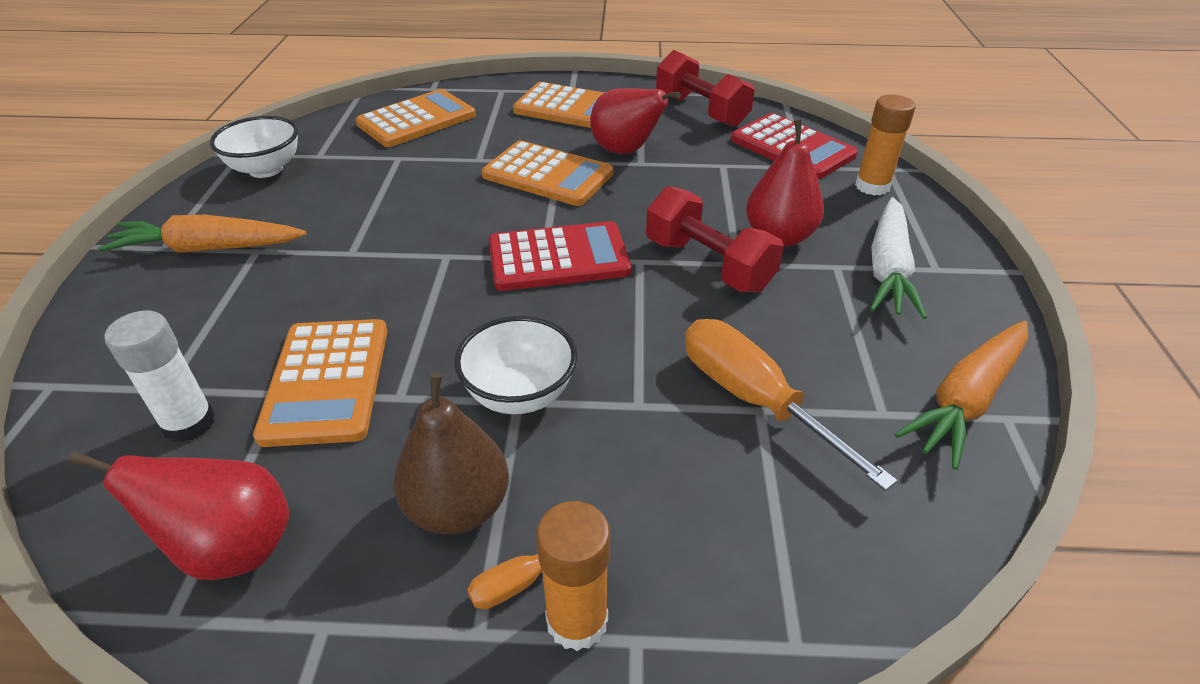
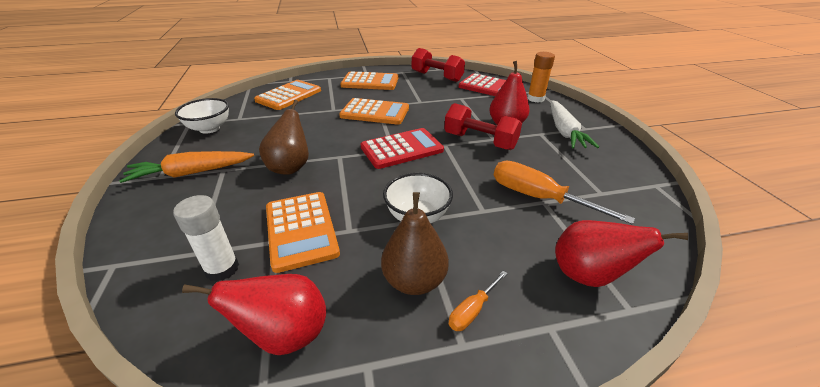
camera: 15 degrees left, 5 degrees down
orange glue stick [536,501,610,651] -> none
red pear [590,88,681,154] -> red pear moved to [555,220,688,287]
orange carrot [895,321,1028,470] -> none
none -> brown pear [259,100,309,175]

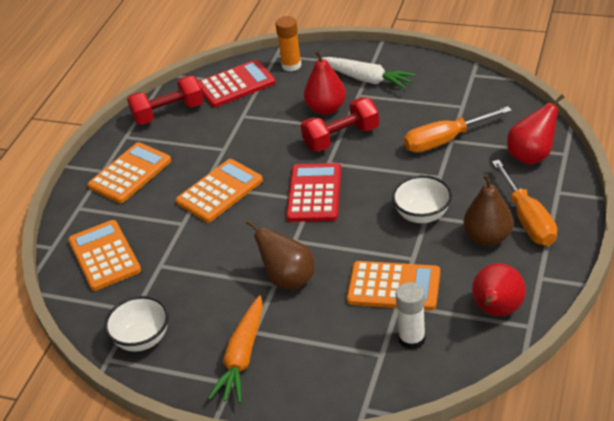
camera: 55 degrees left, 5 degrees up
orange screwdriver [449,271,508,331] -> orange screwdriver [492,160,557,246], size x2.03

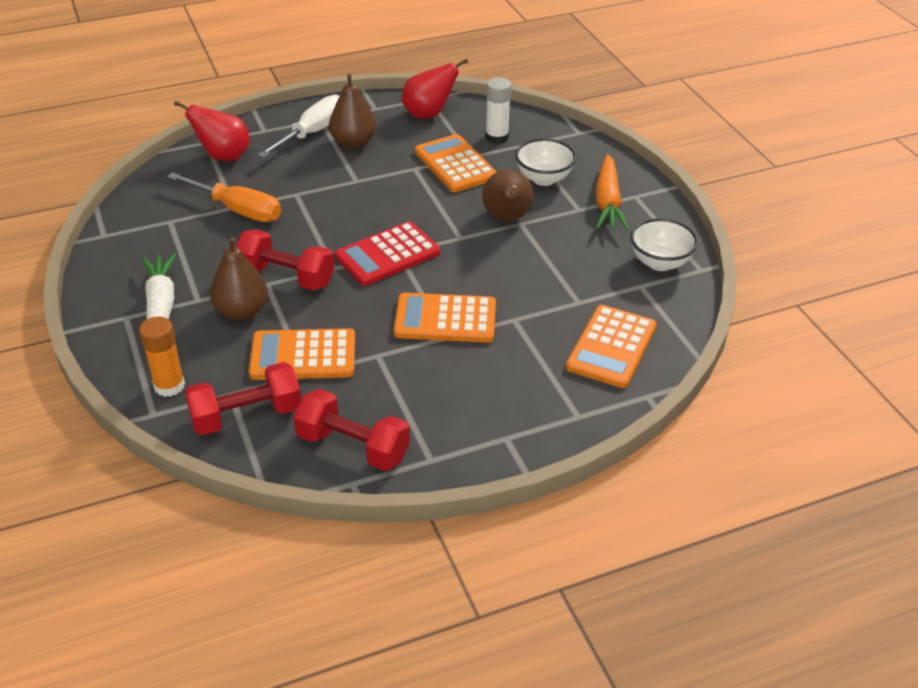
camera: 135 degrees left, 0 degrees up
orange calculator [88,142,171,203] -> orange calculator moved to [249,328,355,380]
red calculator [198,60,276,107] -> red dumbbell [185,362,301,435]
orange carrot [208,295,263,403] -> orange carrot turned 120 degrees clockwise [595,154,629,230]
red pear [304,50,346,115] -> brown pear [210,237,268,321]
white bowl [392,175,452,223] -> white bowl moved to [515,138,577,186]
orange screwdriver [492,160,557,246] -> white screwdriver [257,95,340,158]

